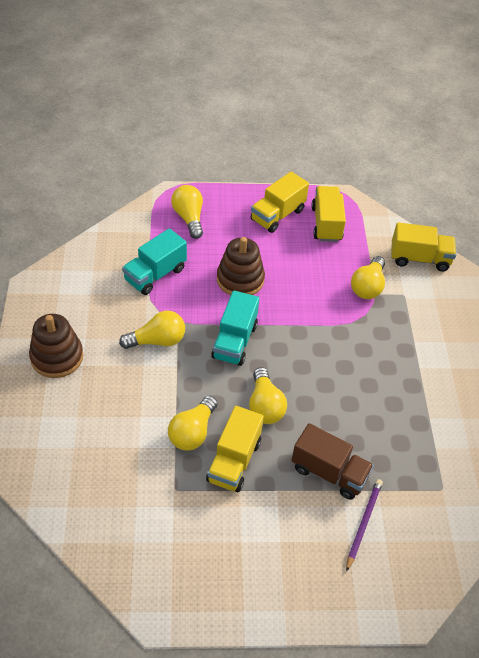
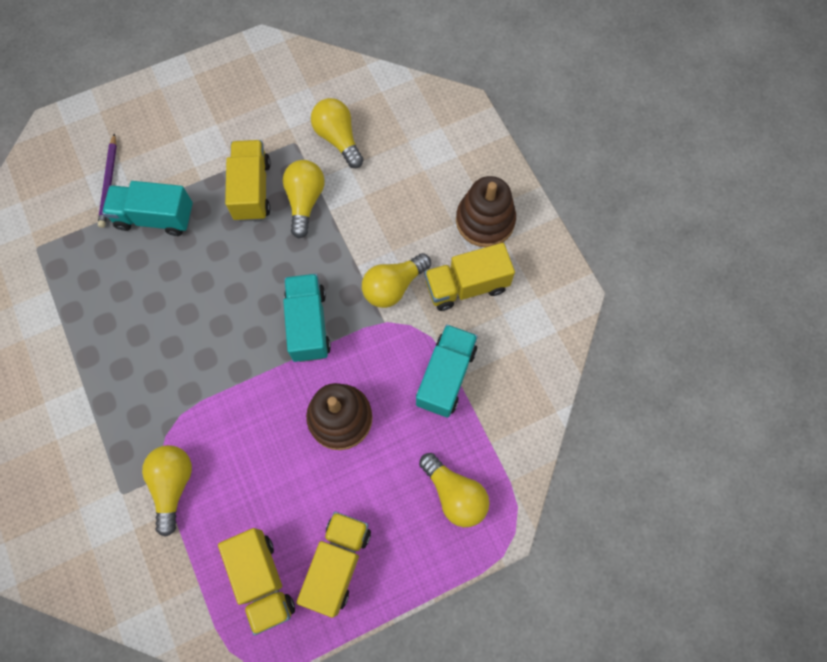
camera: 160 degrees right, 20 degrees up
yellow light bulb [249,367,287,424] -> yellow light bulb moved to [311,98,364,168]
brown truck [291,423,374,500] -> turquoise truck [102,181,193,236]
yellow truck [391,222,456,271] -> yellow truck moved to [425,243,515,311]

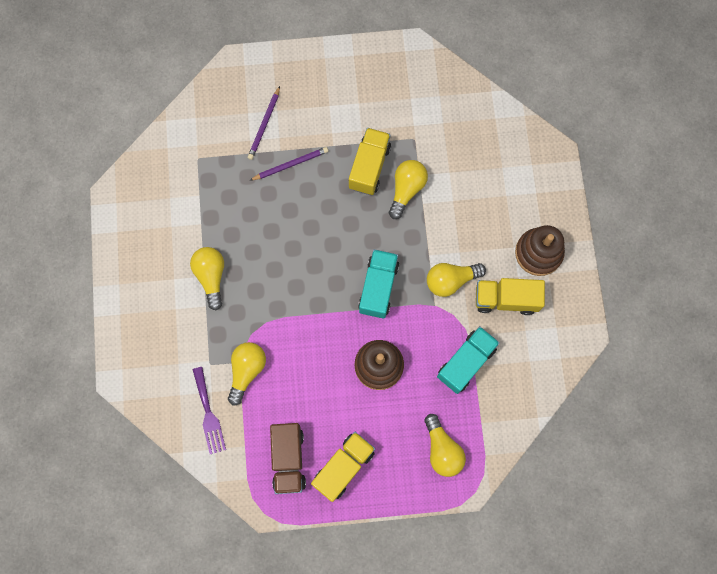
camera: 20 degrees right, 5 degrees up
turquoise truck [102,181,193,236] -> purple pencil [249,147,328,181]
yellow truck [218,528,295,636] -> brown truck [270,423,306,494]
yellow light bulb [311,98,364,168] -> yellow light bulb moved to [190,247,224,310]
none -> purple fork [193,367,226,454]

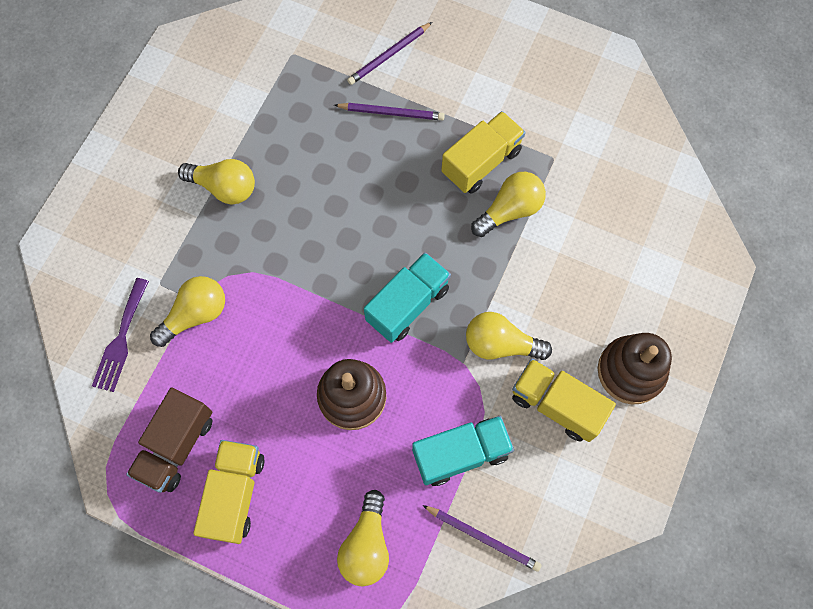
camera: 30 degrees right, 5 degrees down
yellow light bulb [190,247,224,310] -> yellow light bulb turned 90 degrees clockwise [178,159,255,204]
yellow truck [311,432,375,502] -> yellow truck turned 60 degrees counterclockwise [193,440,265,544]
none -> purple pencil [422,505,541,572]

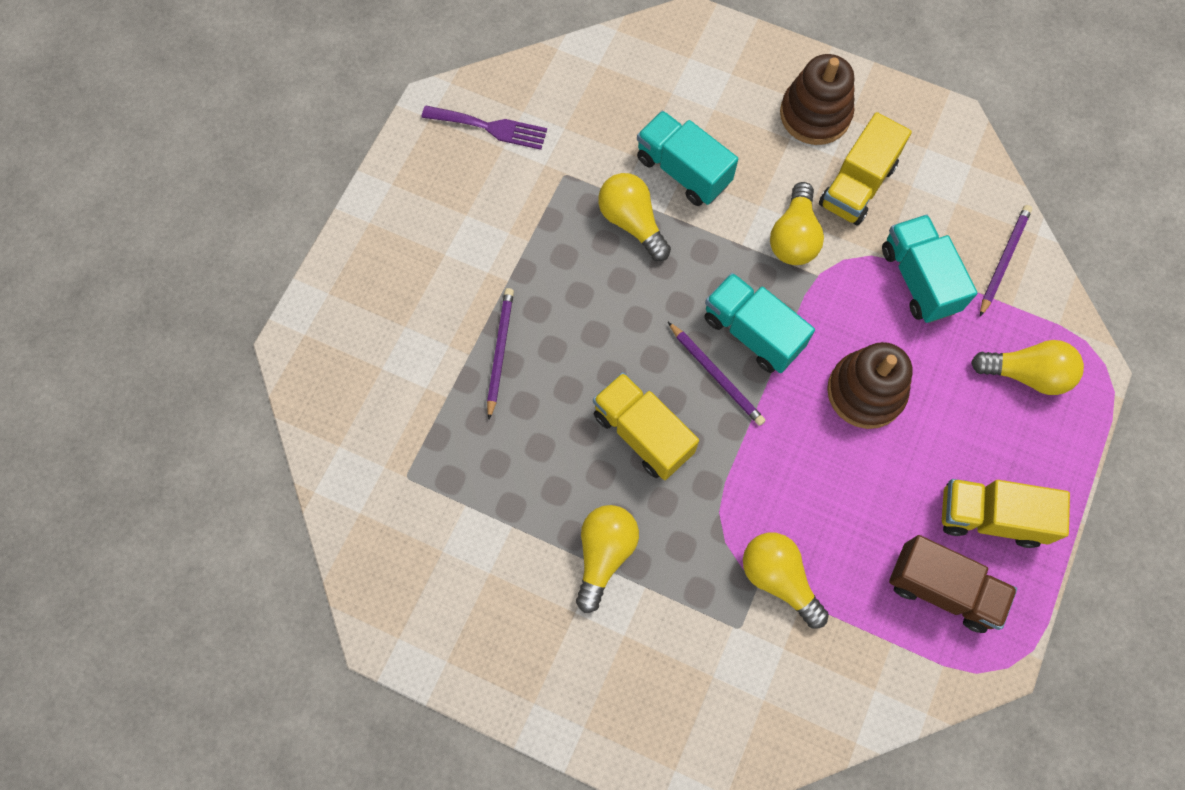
camera: 90 degrees left, 0 degrees up
purple fork [92,278,149,392] -> purple fork moved to [422,106,547,150]
purple pencil [347,22,432,85] -> purple pencil moved to [668,322,766,426]
yellow truck [441,111,525,194] -> yellow truck moved to [593,372,699,480]
none -> turquoise truck [637,111,738,206]

